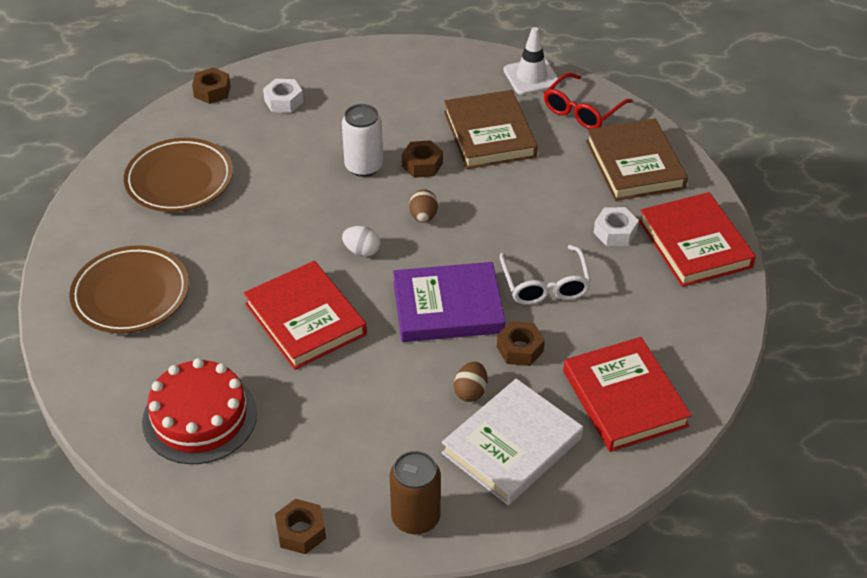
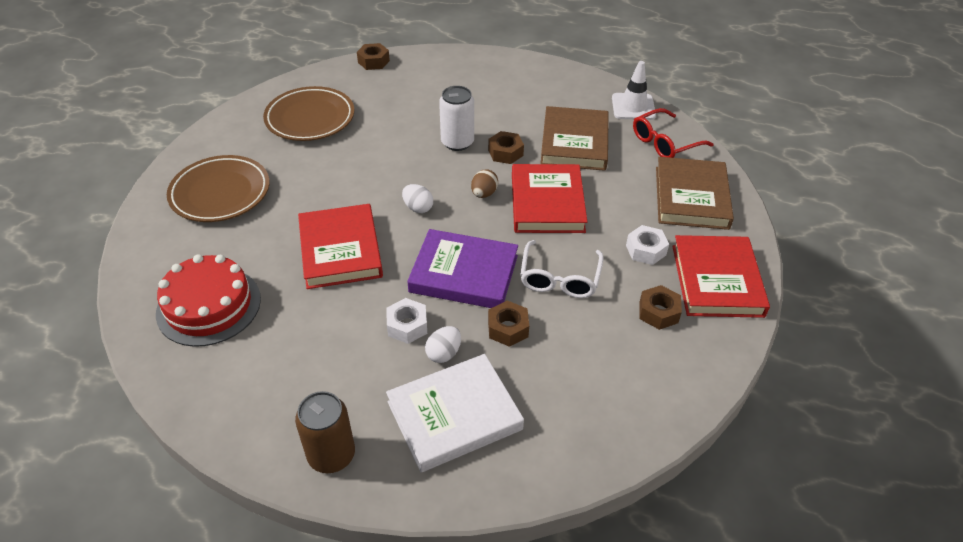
camera: 20 degrees right, 0 degrees up
white nut [263,78,303,113] -> white nut moved to [386,298,427,344]
brown nut [275,499,326,554] -> brown nut moved to [639,285,682,330]
brown egg [454,361,487,402] -> white egg [425,326,461,363]
red book [563,337,692,452] -> red book moved to [512,164,587,233]

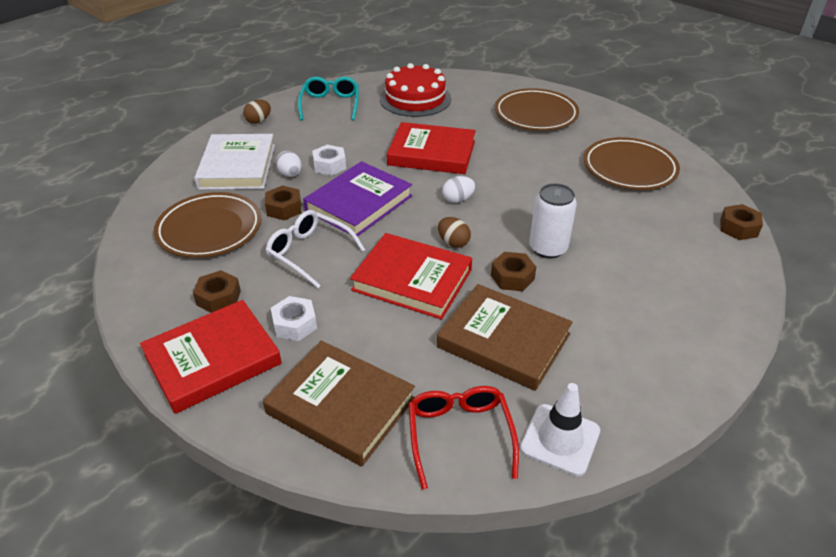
camera: 115 degrees right, 5 degrees down
brown can [295,391,355,473] -> brown egg [243,99,271,124]
red book [672,235,770,318] -> red book turned 60 degrees counterclockwise [140,300,282,414]
none -> brown plate [154,192,262,258]
none -> turquoise glasses [298,77,359,120]

